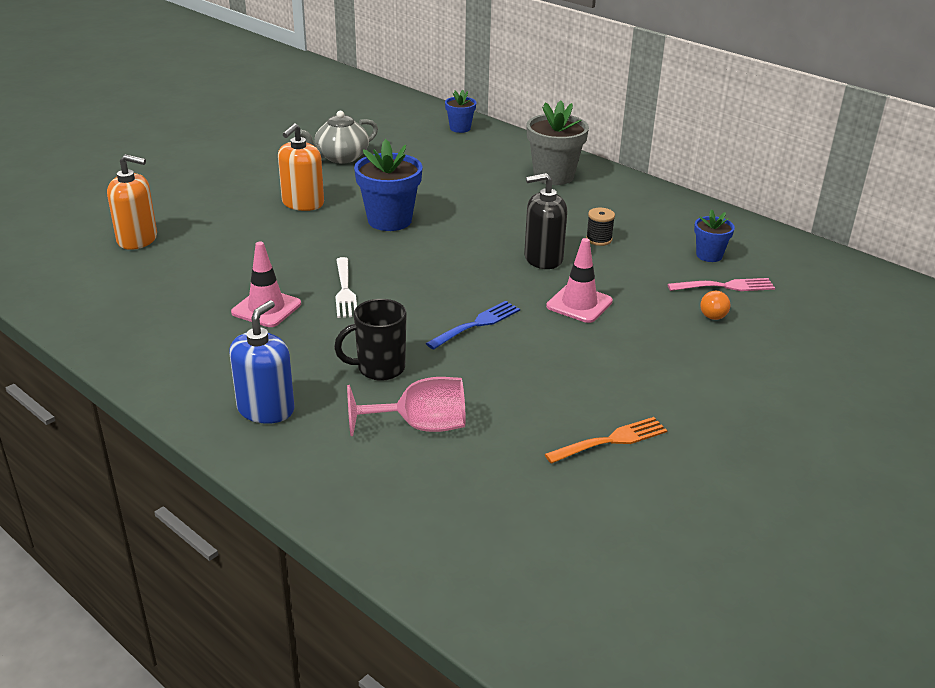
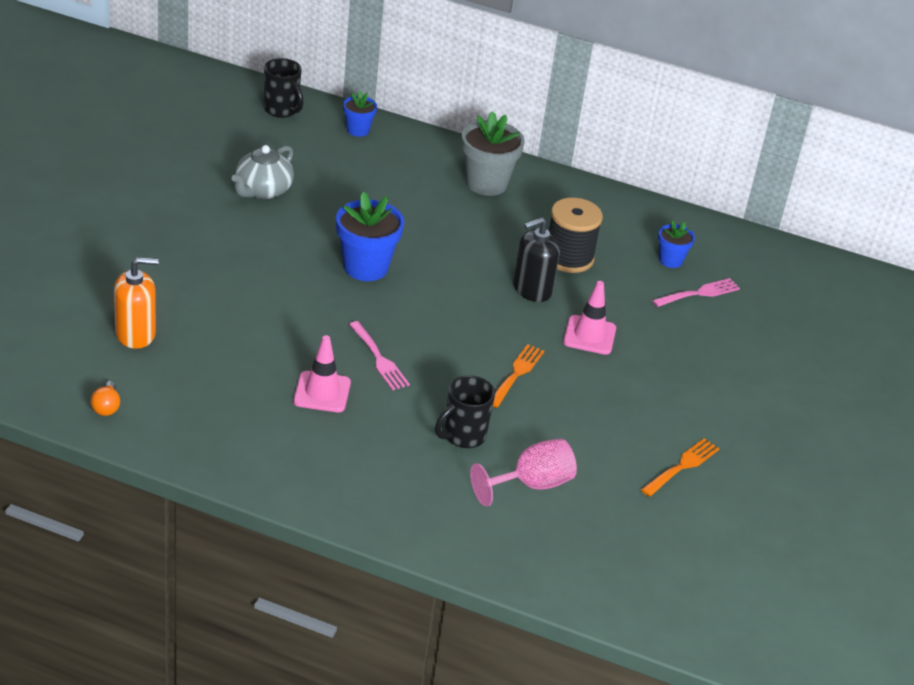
camera: 25 degrees left, 5 degrees up
blue soap dispenser [229,300,295,424] -> none
orange soap dispenser [278,123,324,211] -> none
white fork [335,257,357,318] -> pink fork [349,321,410,391]
blue fork [426,301,520,350] -> orange fork [493,344,544,408]
black spool [586,208,615,246] -> black spool [549,198,603,273], size x2.00
orange light bulb [700,291,731,320] -> orange light bulb moved to [90,381,120,416]
none -> black mug [264,58,304,118]

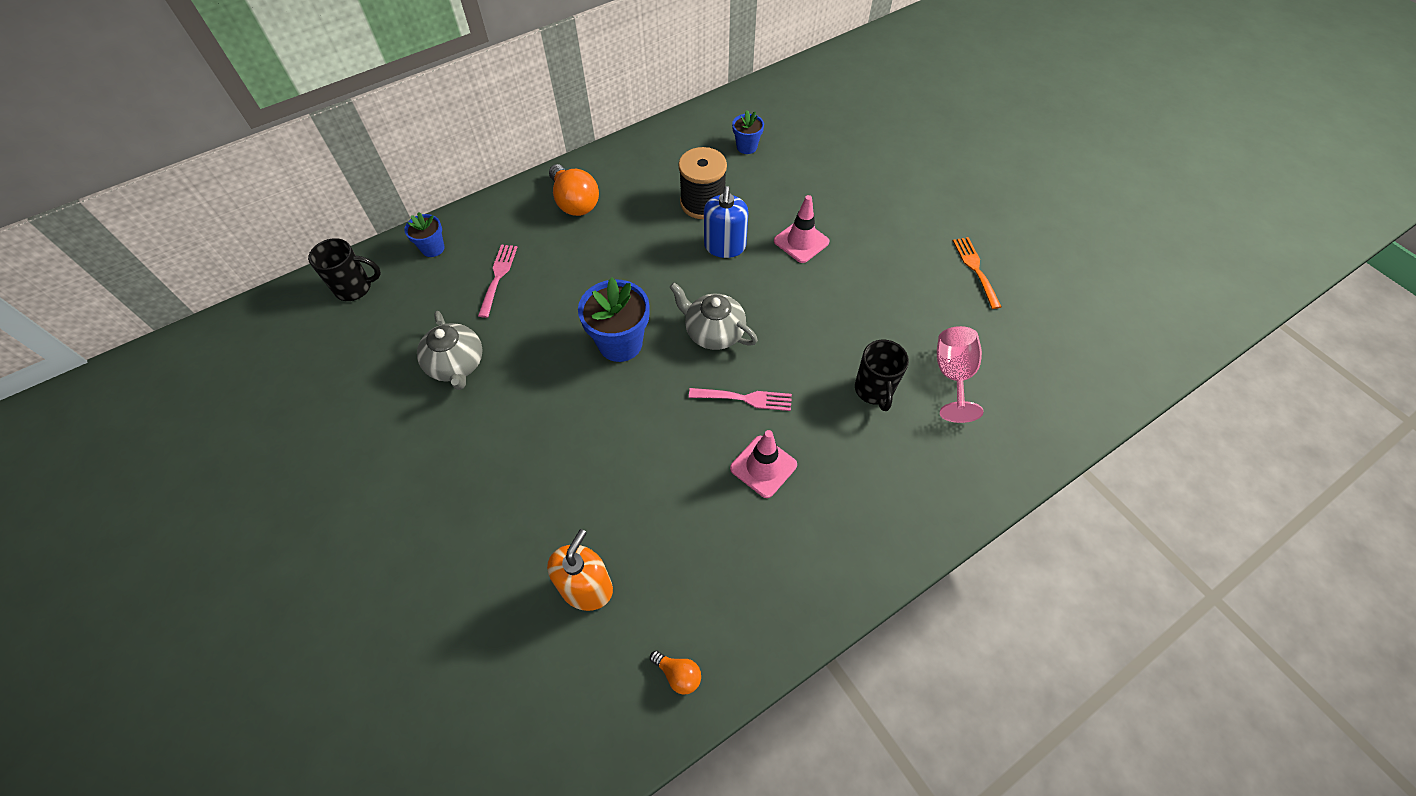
camera: 50 degrees left, 20 degrees up
grey flower pot [461,111,525,196] -> orange light bulb [549,164,599,216]
orange fork [493,344,544,408] -> none
black soap dispenser [513,217,560,302] -> blue soap dispenser [704,186,748,258]
pink fork [652,278,740,307] -> pink fork moved to [478,245,517,318]
none -> grey teapot [670,282,758,350]

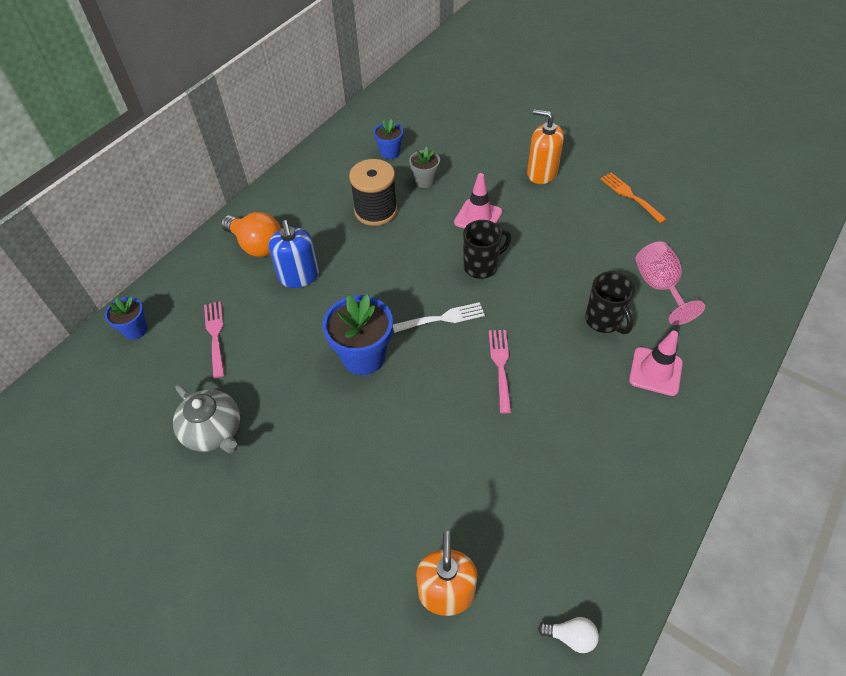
camera: 20 degrees left, 5 degrees down
black mug [308,238,381,301] -> black mug moved to [463,220,511,279]
orange light bulb [650,650,701,695] -> white light bulb [538,617,599,653]
grey teapot [670,282,758,350] -> white fork [393,302,485,333]
pink fork [689,388,792,411] -> pink fork turned 75 degrees counterclockwise [489,330,512,414]
blue soap dispenser [704,186,748,258] -> blue soap dispenser moved to [269,220,319,288]
pink traffic cone [730,430,797,498] -> pink traffic cone moved to [629,331,683,396]
none -> grey flower pot [409,147,440,188]
none -> orange soap dispenser [527,109,564,184]

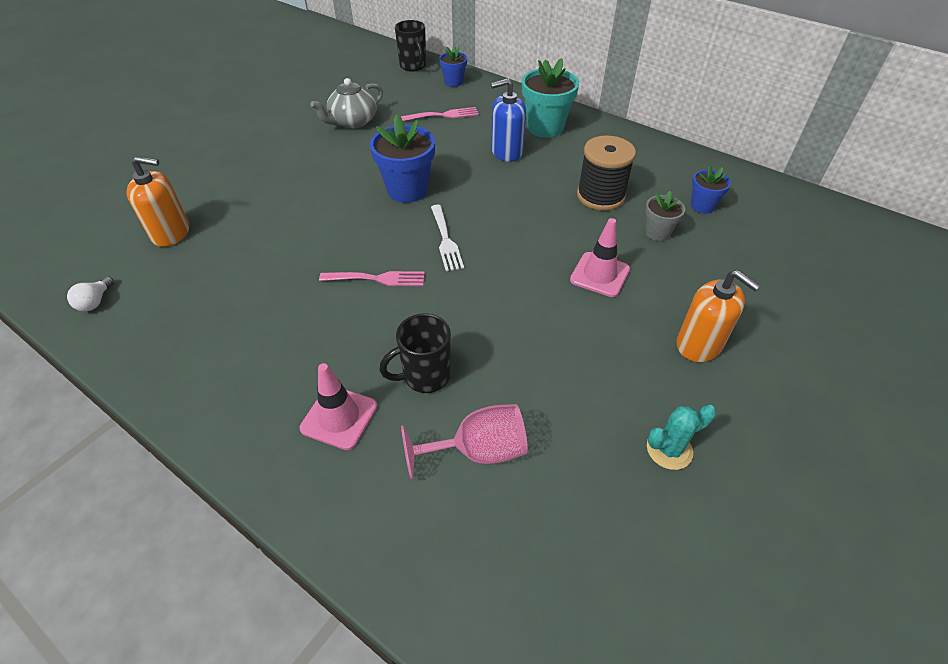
camera: 90 degrees right, 5 degrees down
orange light bulb [221,212,281,257] -> turquoise flower pot [522,58,579,138]
black mug [463,220,511,279] -> black mug moved to [395,20,426,72]
orange soap dispenser [527,109,564,184] -> orange soap dispenser turned 105 degrees clockwise [677,270,761,362]
orange fork [600,173,667,223] -> turquoise cactus [647,405,716,470]

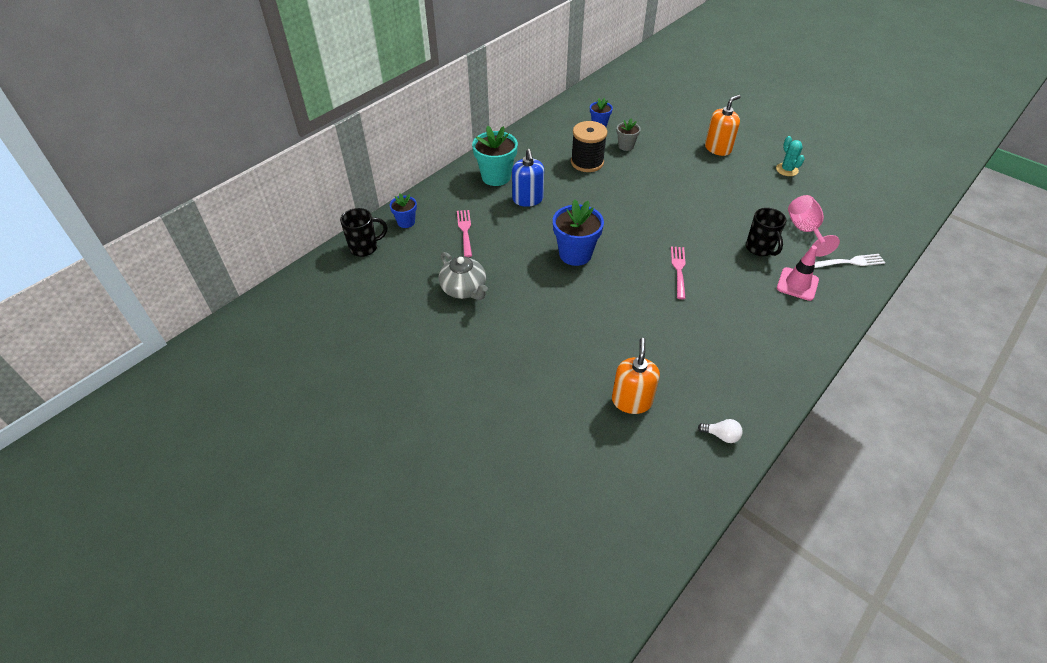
camera: 85 degrees left, 0 degrees up
white fork [431,205,464,271] -> white fork moved to [814,254,885,268]
pink traffic cone [570,218,630,297] -> none

